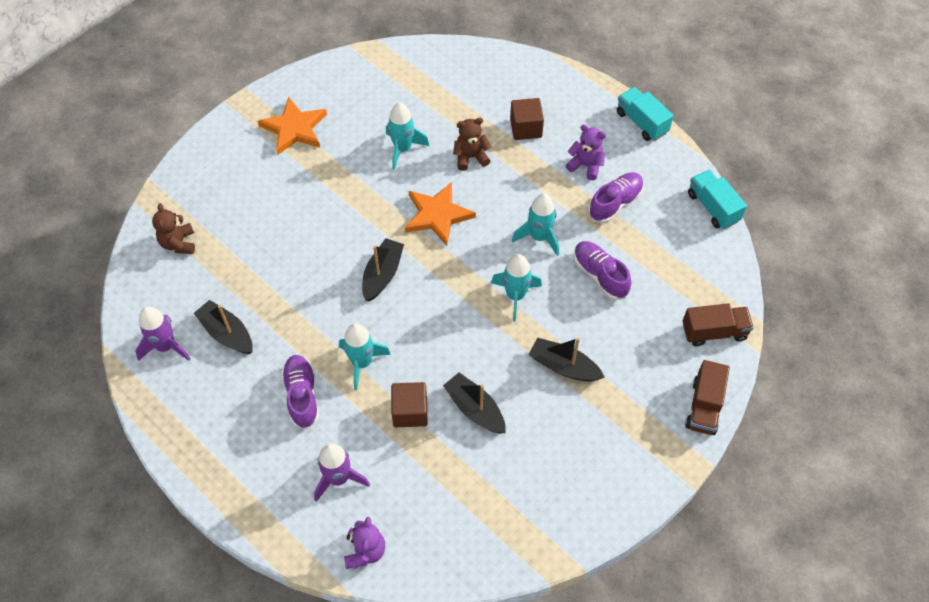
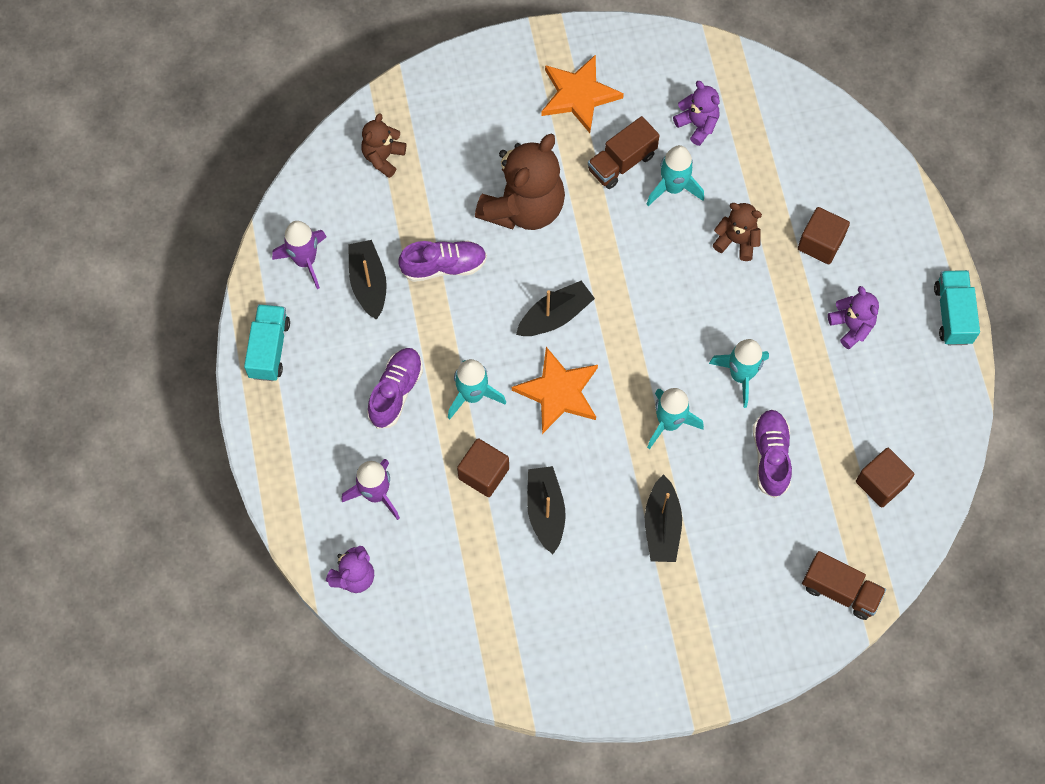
camera: 35 degrees right, 10 degrees up
orange star [405,182,476,246] -> orange star moved to [512,347,598,434]
black boat [528,337,605,381] -> black boat turned 150 degrees counterclockwise [645,474,682,562]
purple shoe [588,173,644,223] -> purple shoe moved to [398,241,487,282]
brown truck [685,360,730,435] -> brown truck moved to [588,116,660,189]
turquoise truck [688,170,747,229] -> turquoise truck moved to [244,304,290,381]
none -> brown teddy bear [475,134,565,230]
none -> purple teddy bear [673,81,720,146]
none -> brown cube [856,448,914,508]

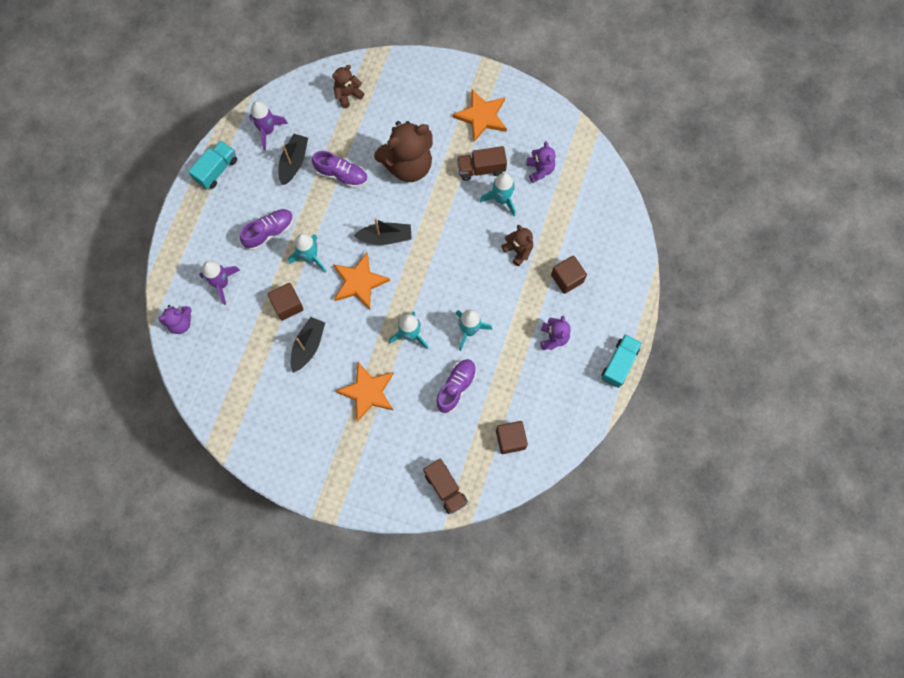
camera: 30 degrees right, 5 degrees up
black boat [645,474,682,562] -> orange star [335,362,394,422]

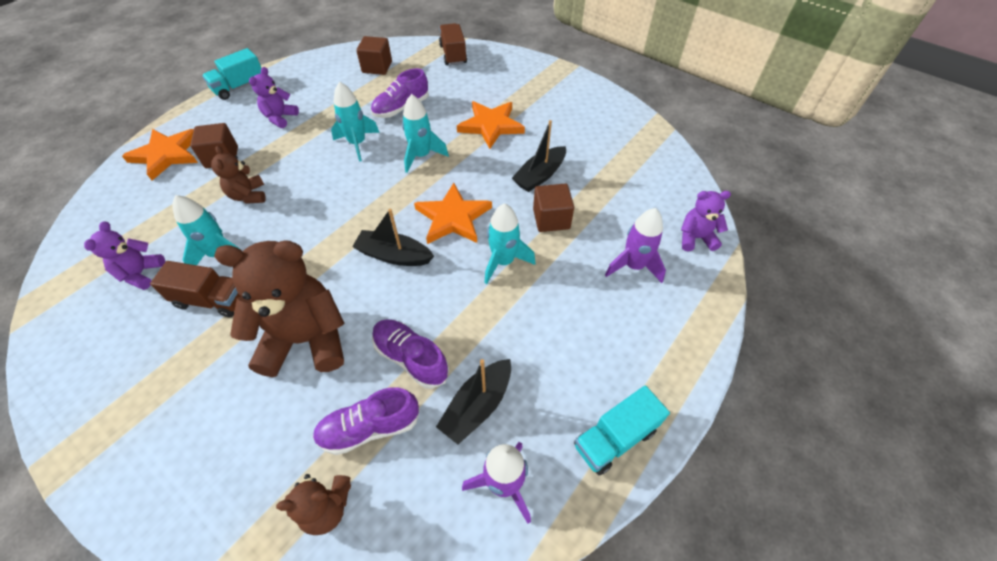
camera: 160 degrees left, 20 degrees down
purple shoe [240,209,294,250] -> purple shoe moved to [313,387,420,455]
orange star [452,89,507,142] -> orange star moved to [122,129,198,180]

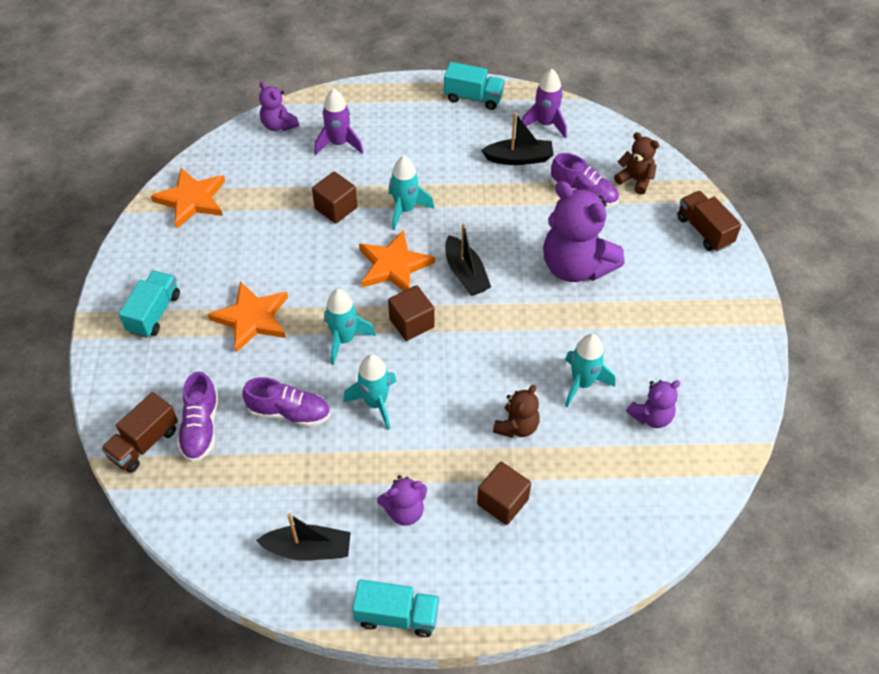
camera: 130 degrees left, 0 degrees up
orange star [122,129,198,180] -> orange star moved to [151,168,225,228]
brown truck [150,261,241,317] -> brown truck moved to [677,191,741,252]
brown teddy bear [214,240,345,377] -> purple teddy bear [543,181,625,282]
brown cube [356,36,392,75] -> brown cube moved to [388,285,435,341]
purple shoe [372,319,449,389] -> purple shoe moved to [177,371,219,462]
black boat [512,120,566,192] -> black boat moved to [256,513,351,561]
none -> turquoise truck [119,270,180,338]

